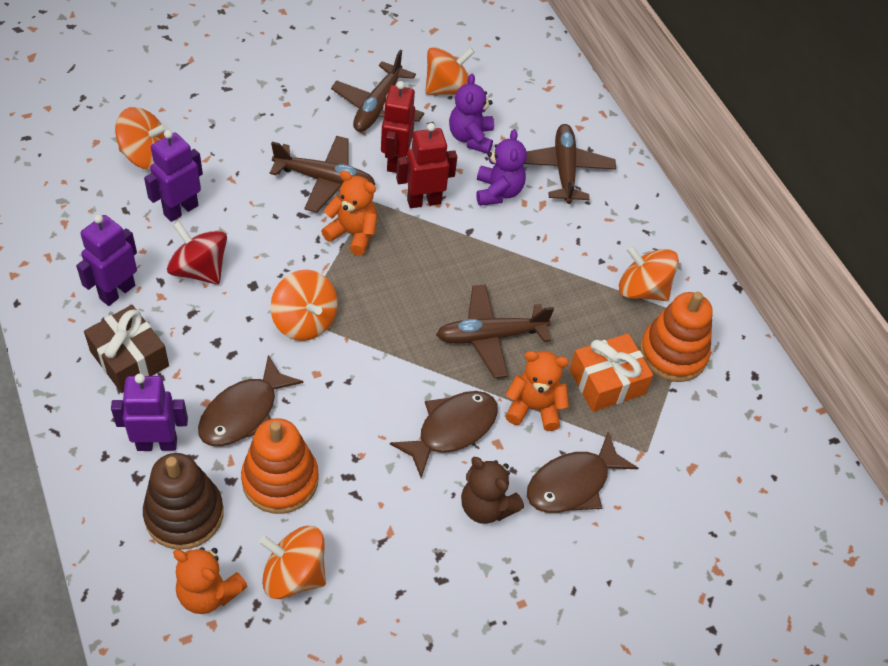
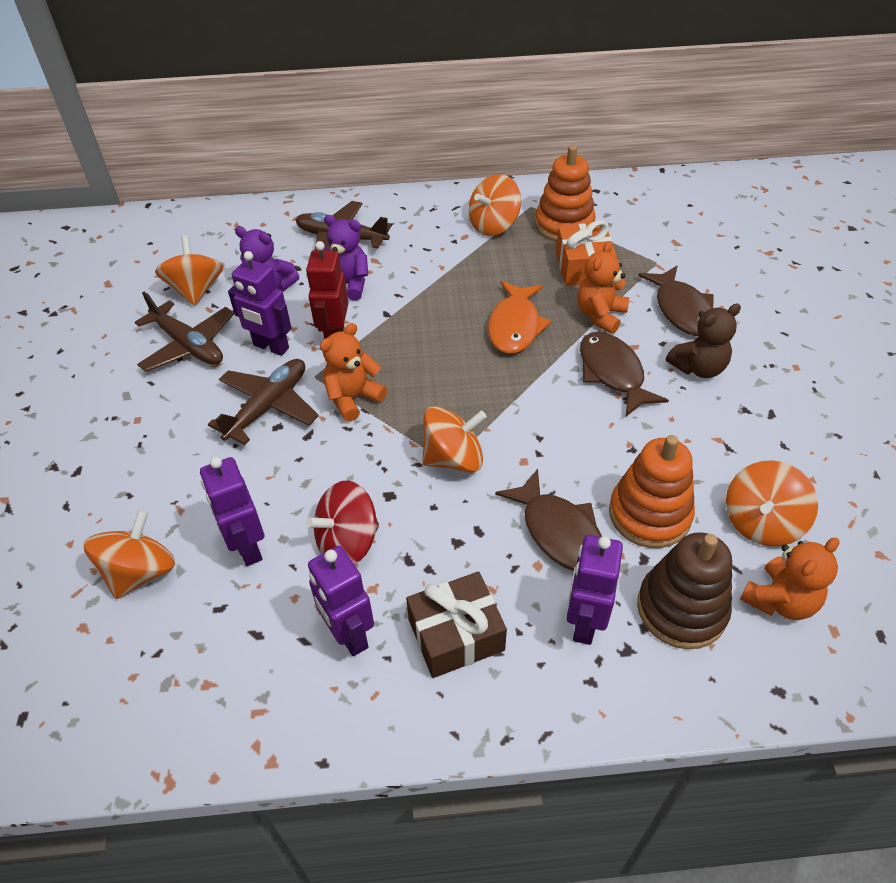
camera: 65 degrees left, 5 degrees down
red robot [381,81,415,173] -> purple robot [228,251,291,356]
brown plane [436,284,554,378] -> orange fish [488,281,551,354]

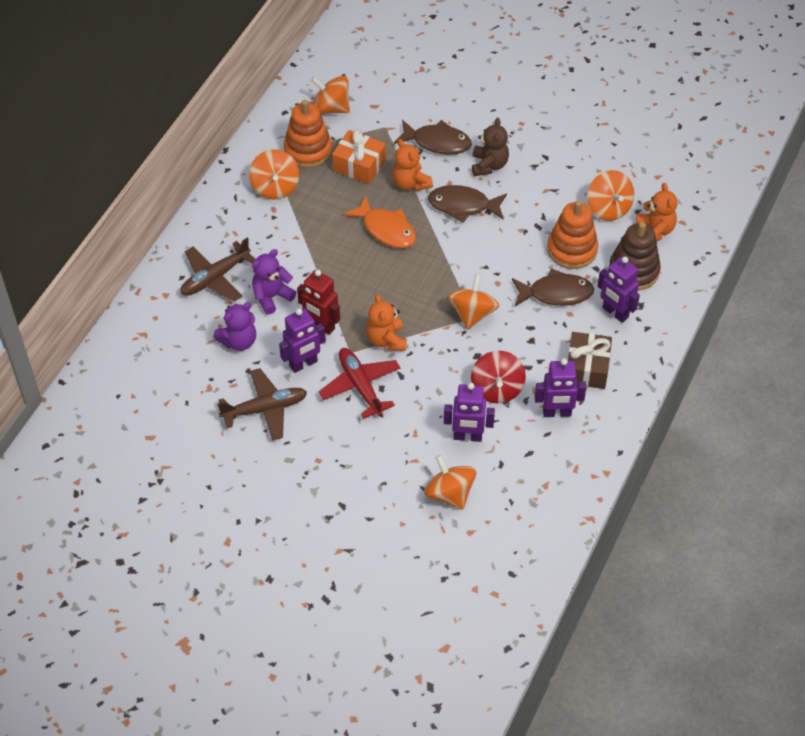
camera: 60 degrees left, 5 degrees up
orange spinning top [155,236,223,306] -> orange spinning top moved to [311,76,350,114]
brown plane [208,359,319,445] -> red plane [319,348,401,419]

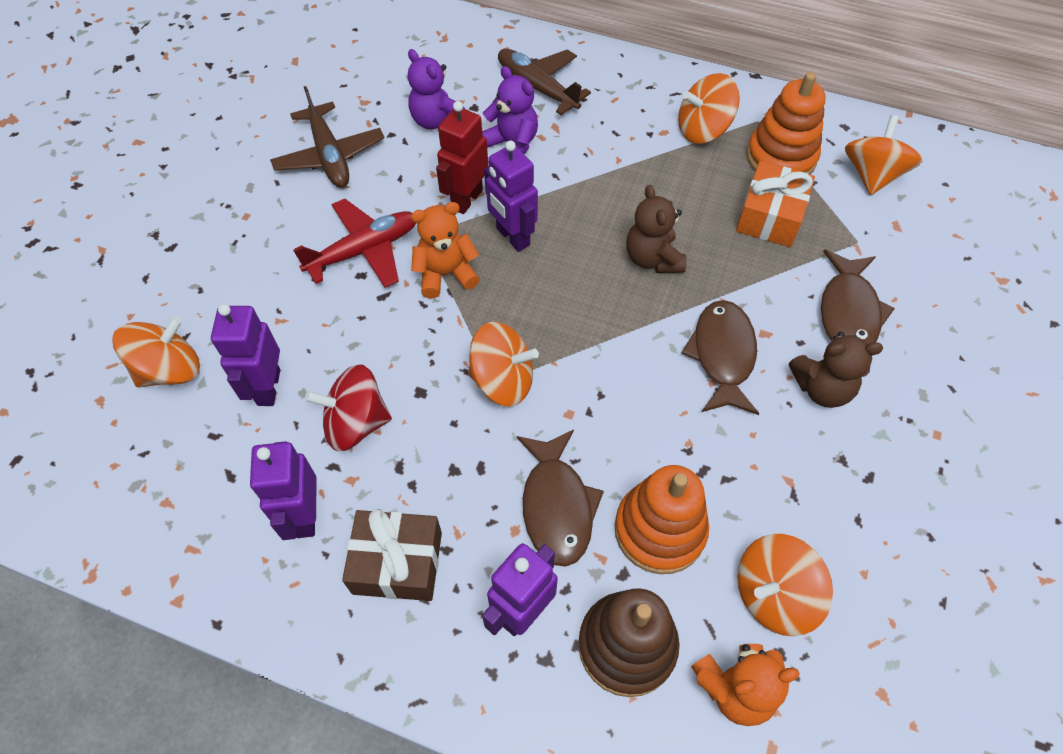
camera: 85 degrees right, 5 degrees up
purple robot [279,308,326,373] -> purple robot moved to [484,141,538,252]
orange fish [344,196,416,248] -> brown teddy bear [626,185,687,273]
orange teddy bear [392,139,433,191] -> none

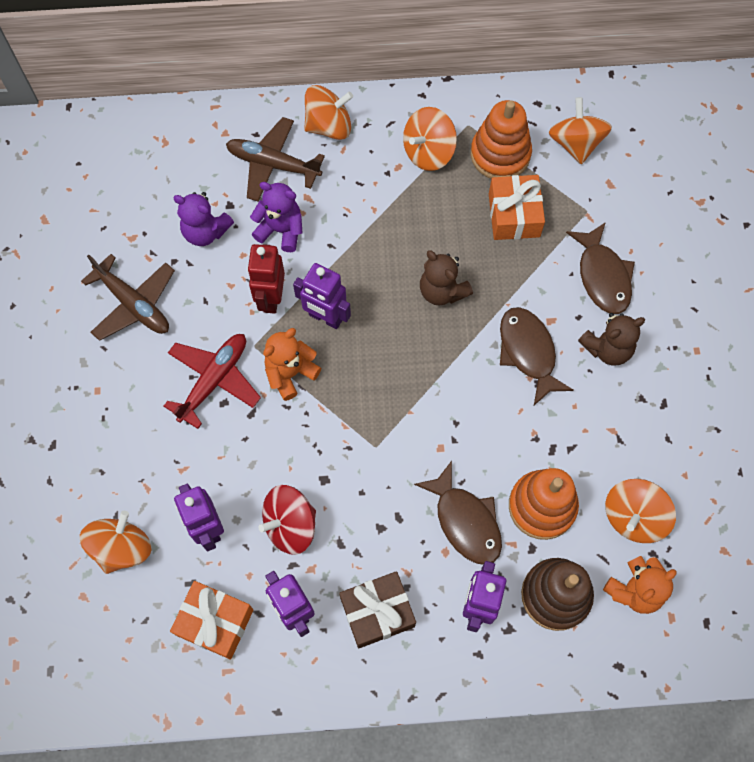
camera: 25 degrees left, 10 degrees up
orange spinning top [468,322,539,407] -> orange spinning top moved to [304,85,353,140]
none -> orange gift [170,581,253,659]

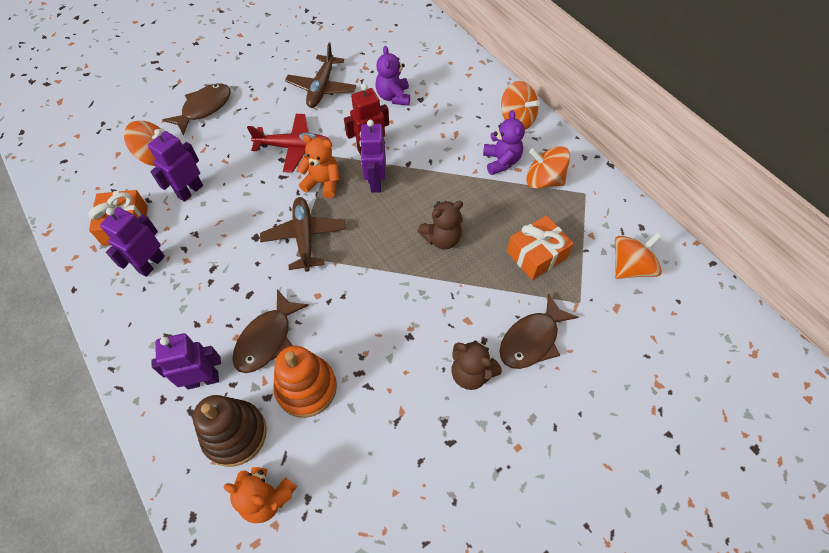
camera: 60 degrees right, 10 degrees down
brown plane [226,117,325,202] -> brown plane moved to [260,197,346,272]
purple teddy bear [250,182,302,252] -> purple teddy bear moved to [483,110,525,175]
red spinning top [259,485,316,555] -> none
brown gift [339,571,416,648] -> none
brown teddy bear [420,250,473,306] -> brown teddy bear turned 135 degrees counterclockwise [418,201,463,249]
orange stacking toy [471,100,532,179] -> none
brown fish [500,307,574,405] -> brown fish moved to [163,83,231,135]
orange spinning top [605,479,676,543] -> none

